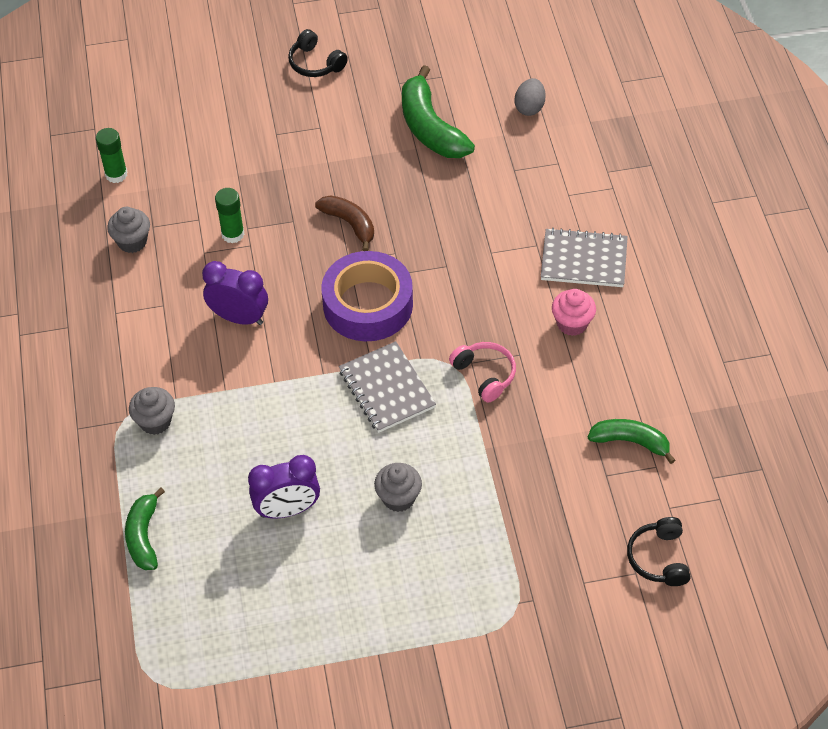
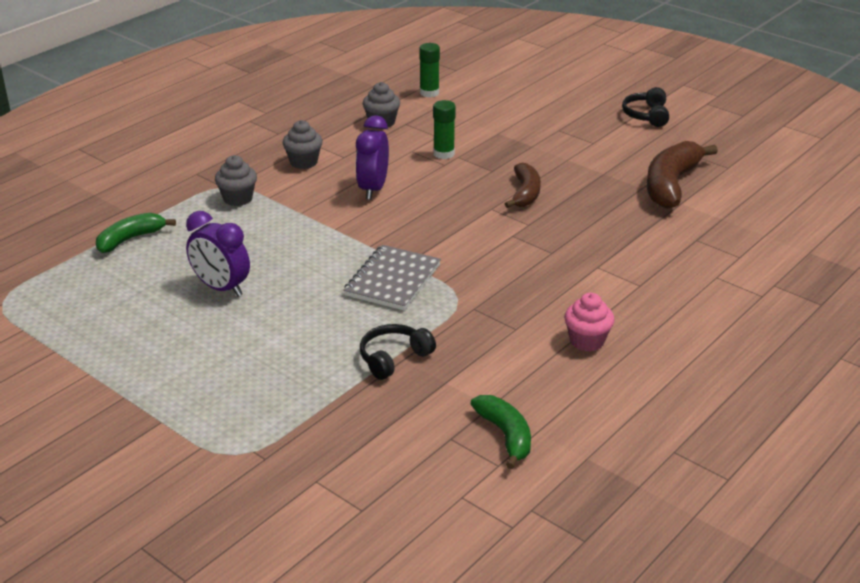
camera: 50 degrees right, 20 degrees down
purple clock [202,261,268,325] -> purple clock turned 150 degrees counterclockwise [356,115,389,200]
purple tape [321,251,413,341] -> none
grey cupcake [374,463,422,512] -> grey cupcake moved to [283,120,323,169]
green banana [402,65,475,158] -> brown banana [647,141,718,209]
pink headphones [449,342,516,402] -> none
grey egg [515,78,546,116] -> none
grey notebook [541,228,628,287] -> none
black headphones [627,517,690,586] -> black headphones moved to [360,324,436,380]

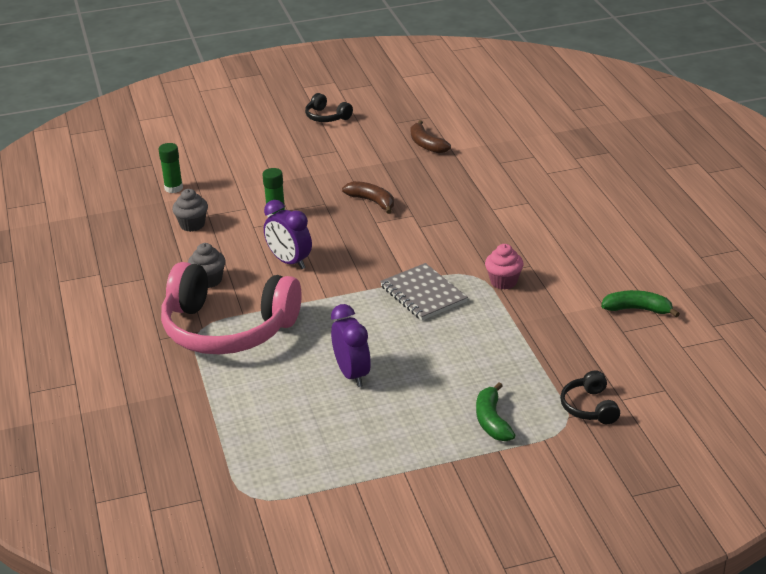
camera: 55 degrees left, 0 degrees up
green banana [96,213,176,253] -> green banana moved to [476,382,515,441]
purple clock [186,211,250,297] -> purple clock turned 90 degrees counterclockwise [331,304,371,387]
grey cupcake [215,155,257,206] -> pink headphones [161,262,302,354]
black headphones [360,324,436,380] -> black headphones moved to [560,370,620,424]
pink cupcake [564,293,615,352] -> pink cupcake moved to [485,244,524,289]
brown banana [647,141,718,209] -> brown banana [410,120,451,154], size x0.62

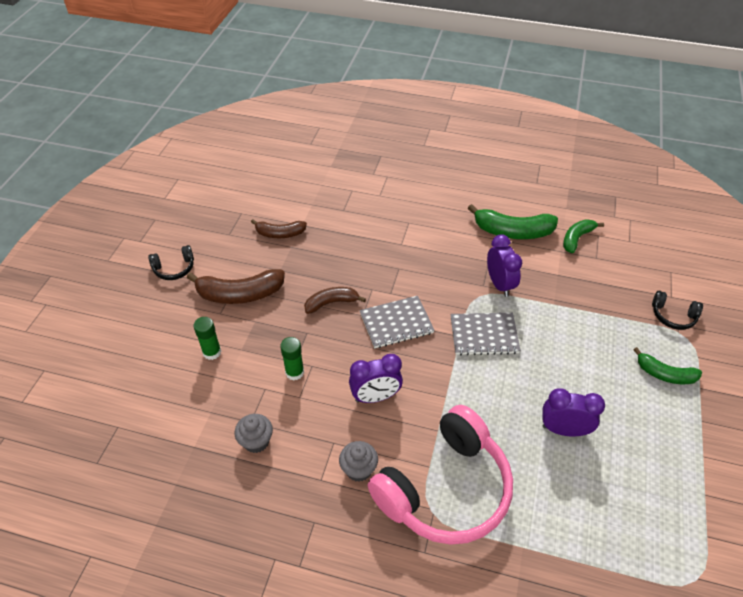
camera: 60 degrees left, 15 degrees up
green glue stick [158,143,183,193] -> green glue stick moved to [193,317,221,360]
pink cupcake [485,244,524,289] -> purple clock [487,234,522,297]
none -> brown banana [187,269,285,304]
none -> grey notebook [360,296,435,348]
none -> green banana [467,204,558,239]

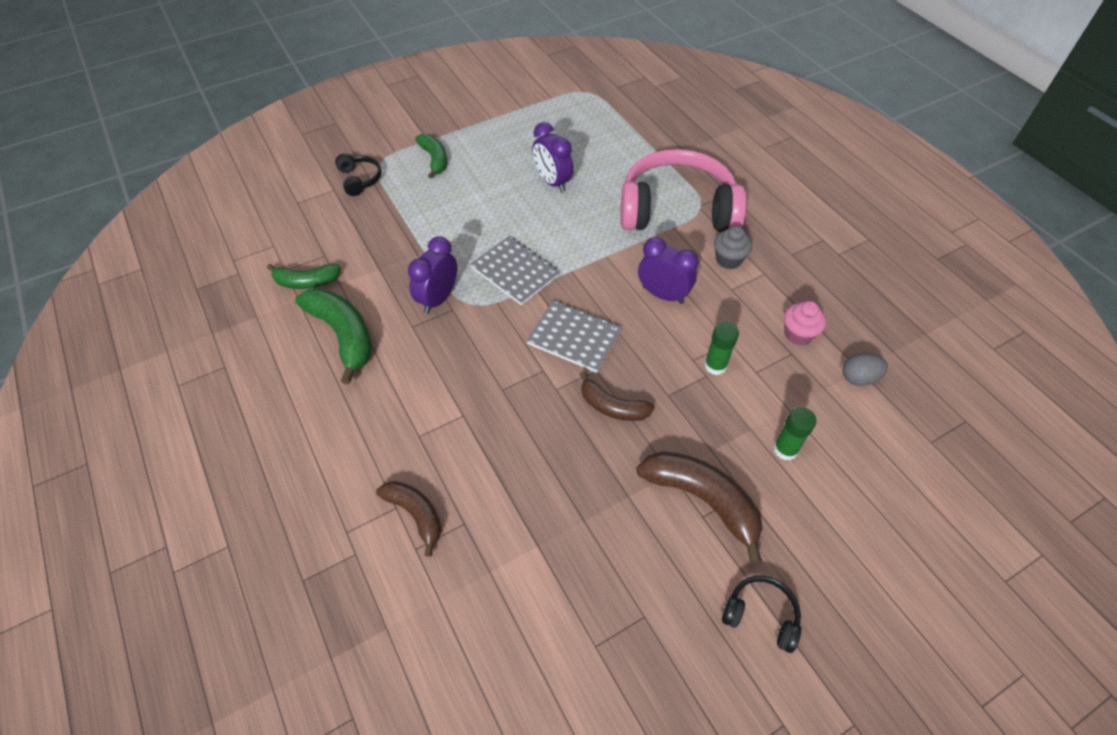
camera: 135 degrees left, 5 degrees up
grey cupcake [234,414,273,453] -> pink cupcake [784,301,826,345]
brown banana [251,219,307,238] -> brown banana moved to [376,481,441,557]
none -> grey egg [842,353,888,386]

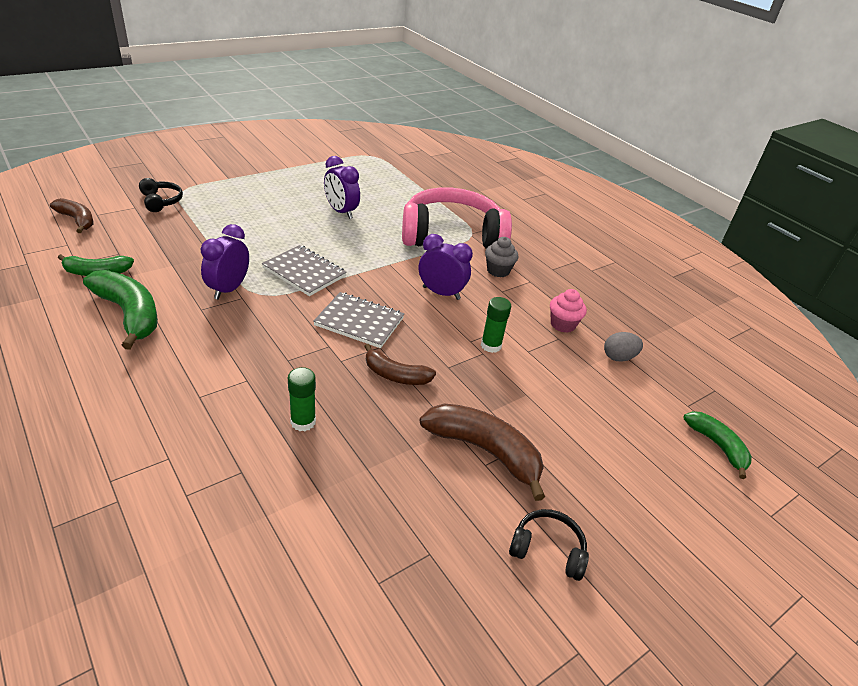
camera: 10 degrees left, 15 degrees down
brown banana [376,481,441,557] -> brown banana moved to [50,198,93,233]
green banana [415,134,447,179] -> green banana moved to [684,411,752,479]
green glue stick [773,407,817,460] -> green glue stick moved to [288,367,316,431]

